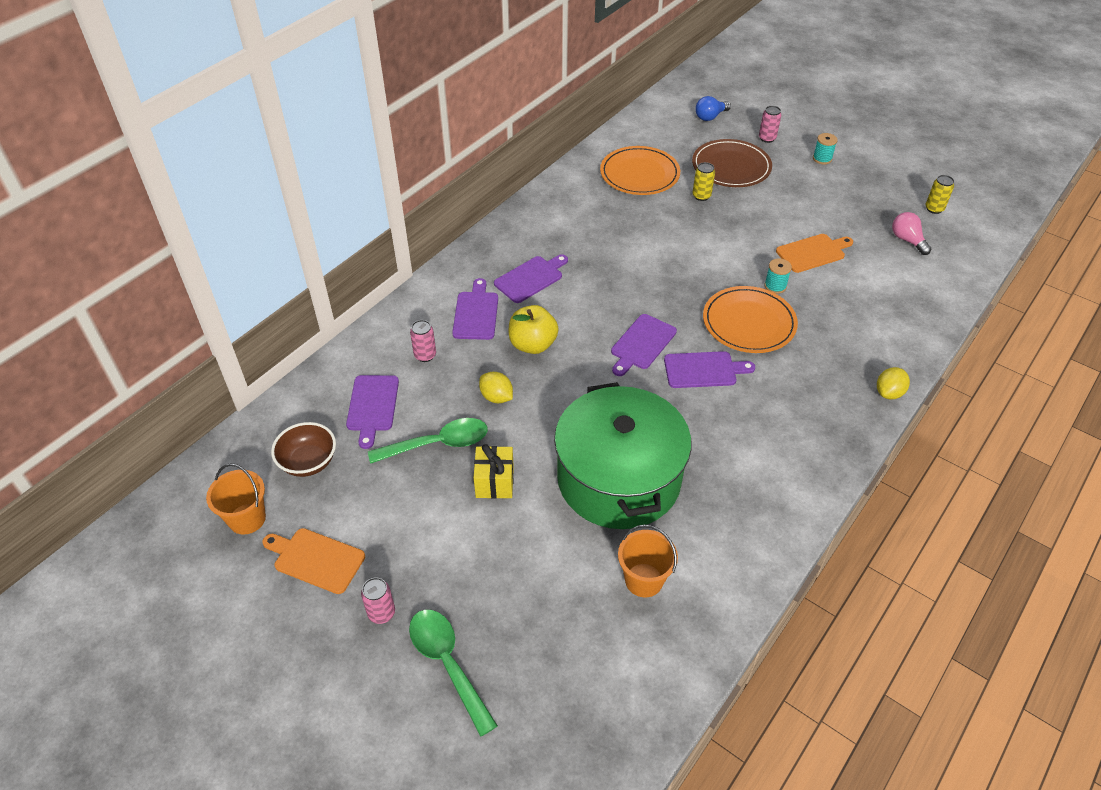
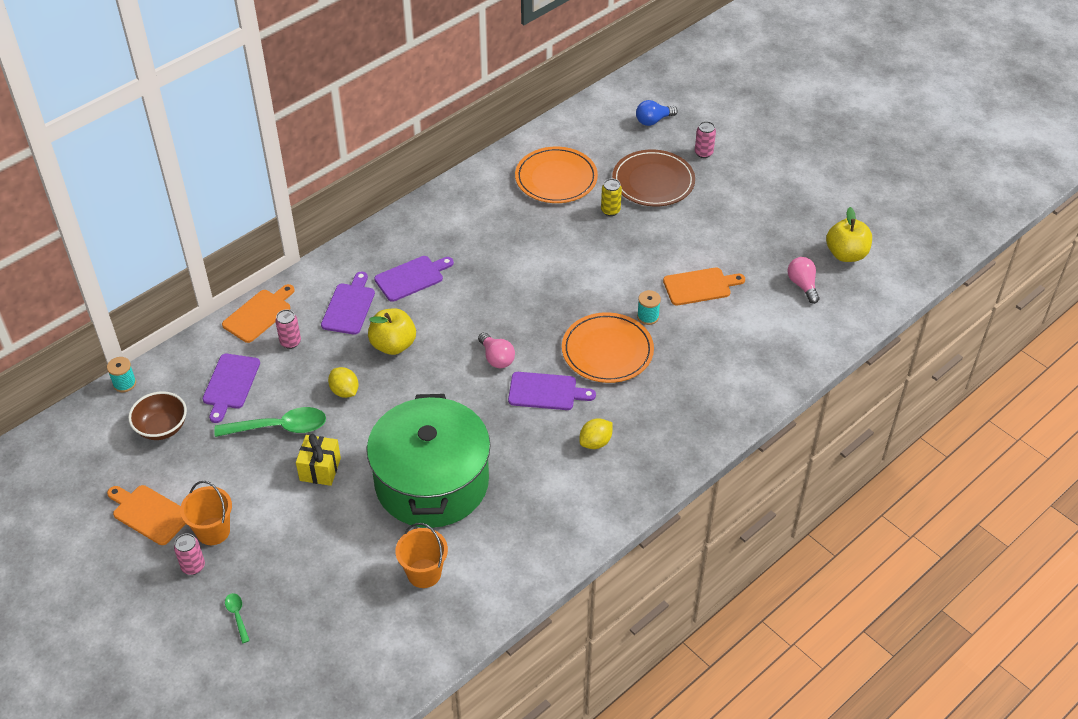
camera: 10 degrees right, 0 degrees up
orange bucket [206,464,266,535] -> orange bucket moved to [180,481,232,545]
green spoon [409,610,498,737] -> green spoon [225,593,250,643], size x0.47
purple cutting board [611,314,677,376] -> pink light bulb [478,332,515,368]
turquoise spool [813,133,838,164] -> turquoise spool moved to [107,357,136,392]
yellow lemon [877,367,910,399] -> yellow lemon moved to [579,418,613,449]
yellow can [926,175,954,214] -> yellow apple [826,207,872,262]
none -> orange cutting board [222,284,295,343]

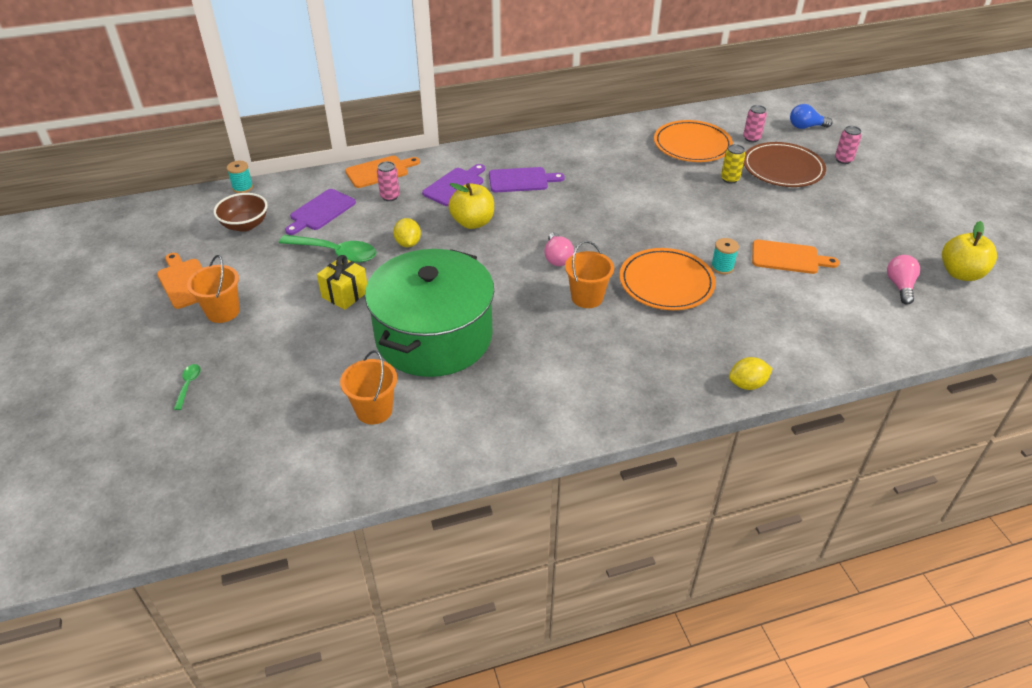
camera: 25 degrees right, 5 degrees down
pink can [174,533,205,575] -> pink can moved to [743,105,767,142]
purple cutting board [508,372,596,410] -> orange bucket [565,241,614,308]
yellow lemon [579,418,613,449] -> yellow lemon moved to [729,357,773,390]

